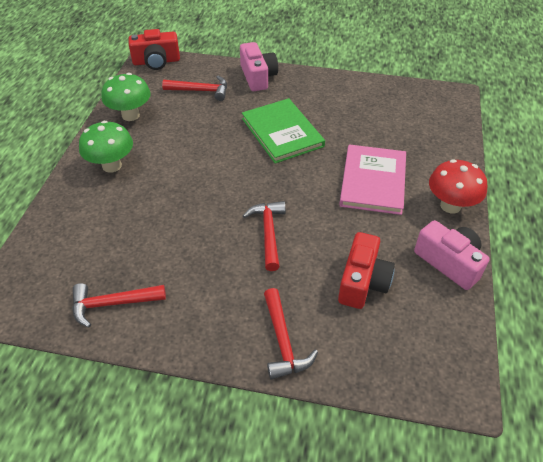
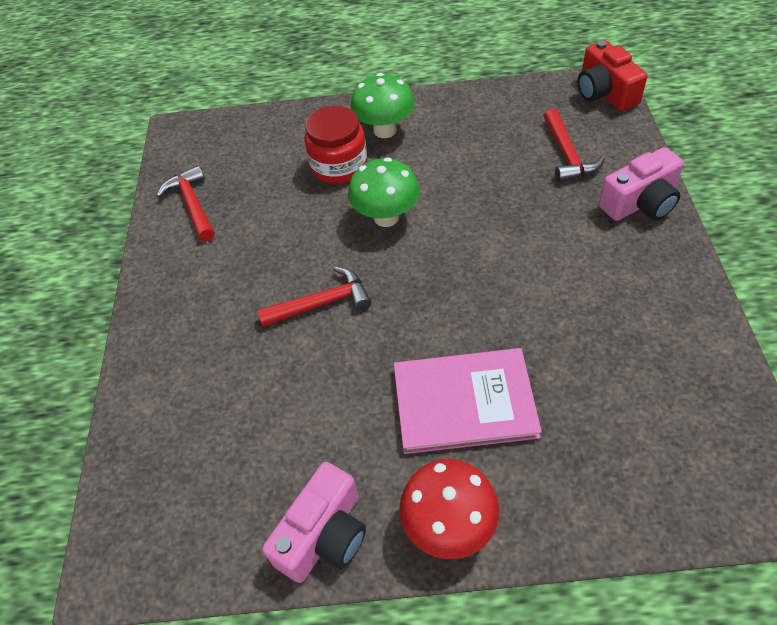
camera: 80 degrees right, 5 degrees up
green mushroom [101,73,151,121] -> green mushroom moved to [348,157,420,227]
green book [242,98,325,164] -> none
red hammer [264,288,318,380] -> none
red camera [338,232,395,309] -> none
none -> red jar [304,106,367,184]

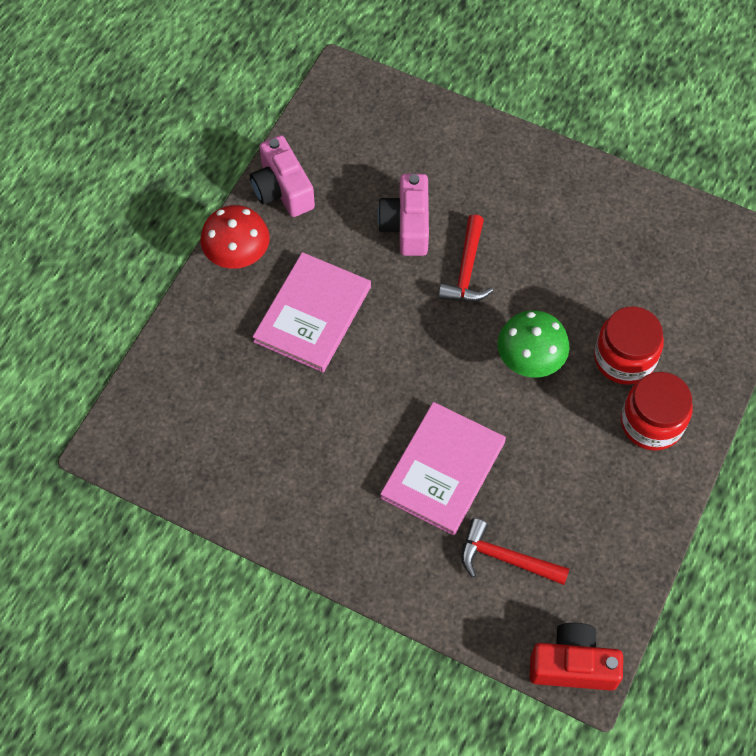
camera: 115 degrees right, 10 degrees up
red hammer [157,166,215,242] -> none
green mushroom [351,73,415,138] -> red jar [621,372,693,451]
pink camera [599,147,684,221] -> pink camera moved to [377,174,429,256]
none -> pink book [380,402,506,535]

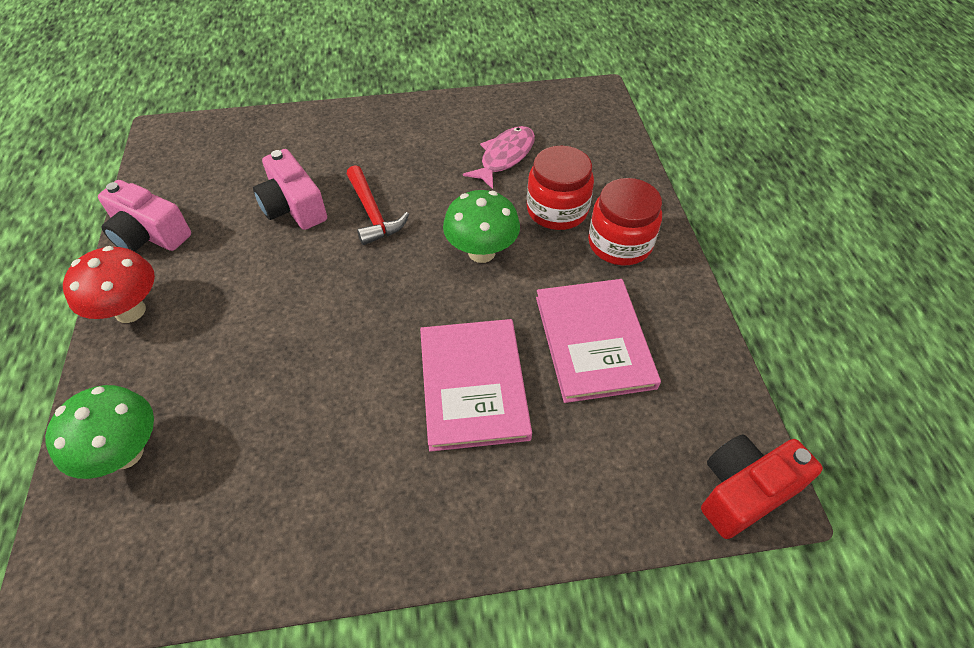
camera: 35 degrees left, 10 degrees down
pink book [253,252,371,372] -> pink book moved to [536,279,661,403]
red hammer [461,518,569,585] -> none
none -> green mushroom [45,385,154,479]
none -> pink fish [463,126,535,189]

